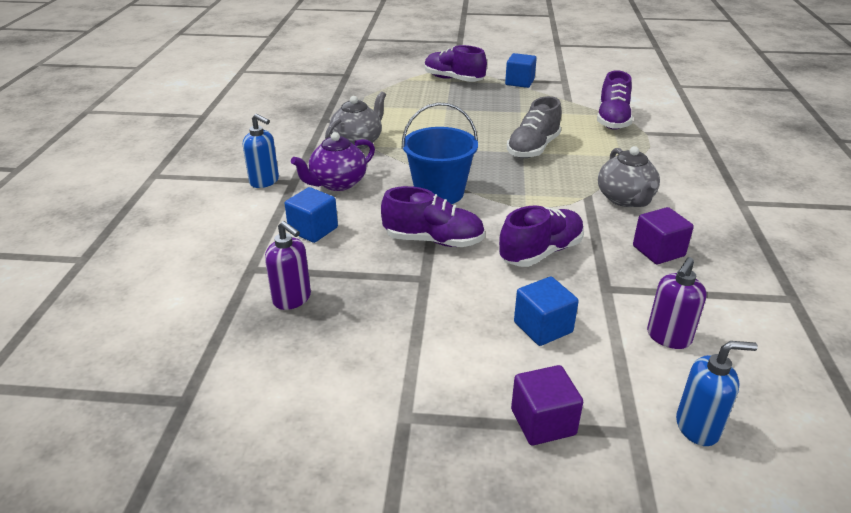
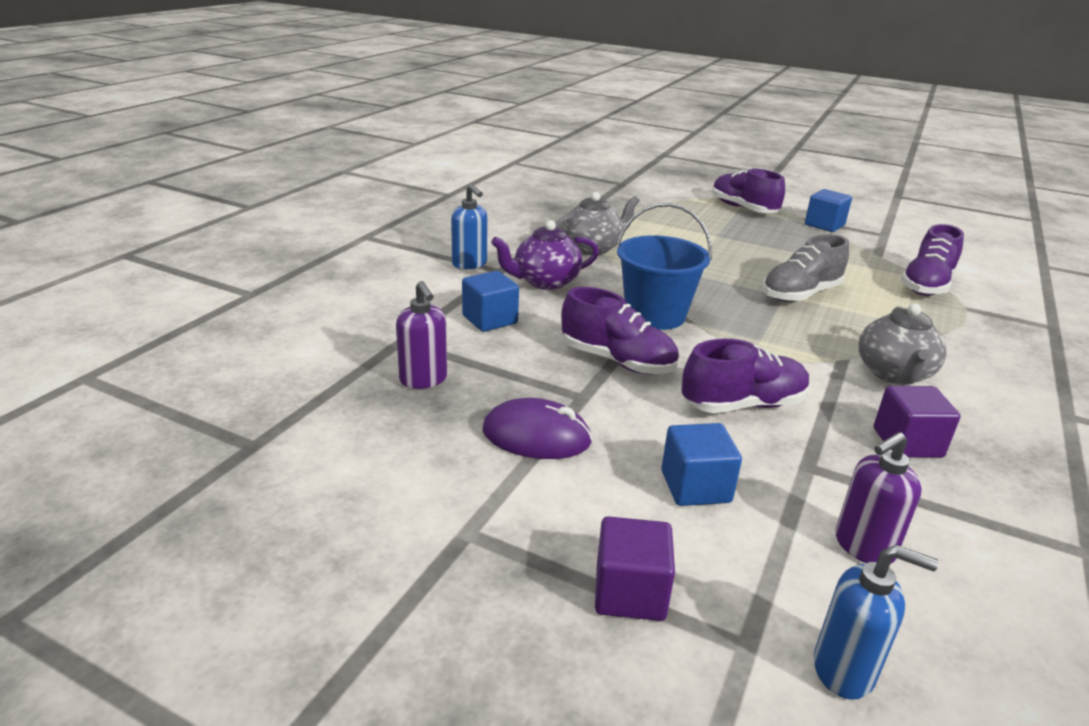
camera: 20 degrees right, 5 degrees down
none -> purple mouse [482,398,592,459]

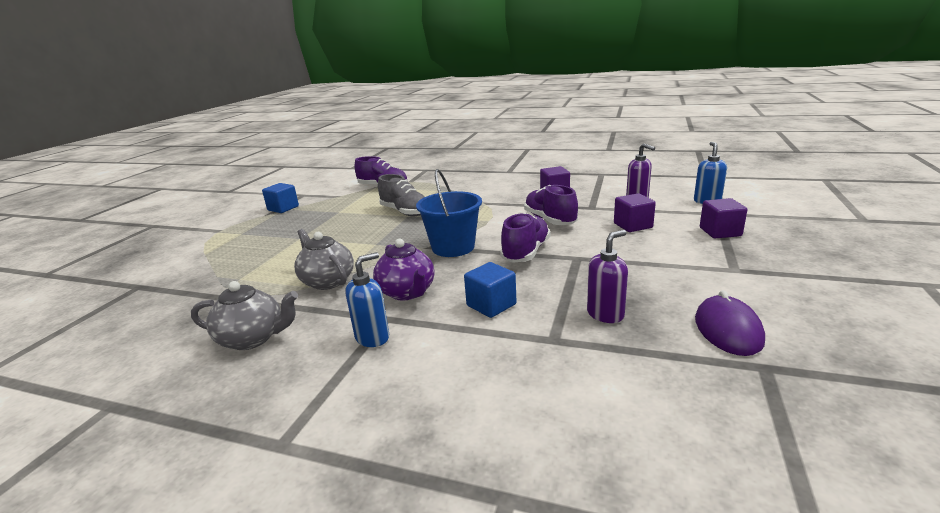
camera: 95 degrees left, 5 degrees down
purple mouse [482,398,592,459] -> purple mouse moved to [695,290,765,356]
blue cube [662,423,742,506] -> purple cube [614,193,656,232]
purple shoe [712,168,785,213] -> none
grey teapot [859,304,946,385] -> grey teapot moved to [191,281,298,350]

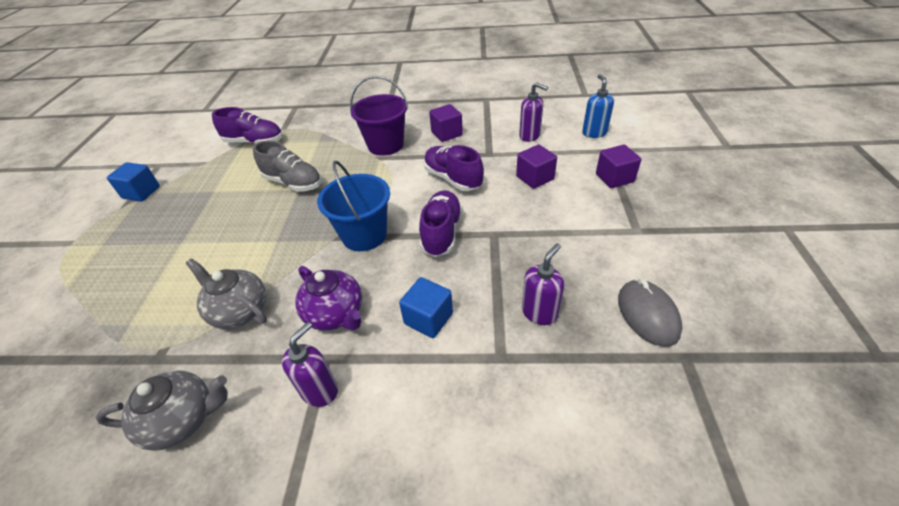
camera: 15 degrees left, 20 degrees up
blue soap dispenser [345,252,389,347] -> purple soap dispenser [282,322,338,407]
purple mouse [695,290,765,356] -> grey mouse [618,279,683,347]
none -> purple bucket [350,76,408,156]

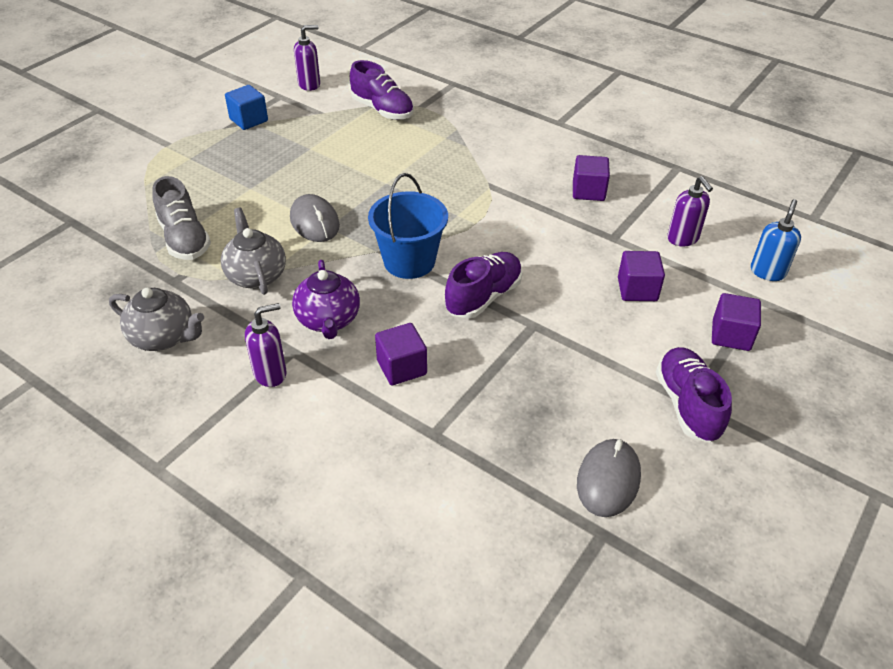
camera: 30 degrees right, 0 degrees up
grey shoe [253,141,322,192] -> grey shoe moved to [152,176,211,260]
purple bucket [350,76,408,156] -> none
blue cube [399,277,453,338] -> purple cube [375,323,427,385]
purple shoe [424,145,484,191] -> purple shoe moved to [656,347,732,443]
purple soap dispenser [522,243,564,325] -> purple soap dispenser moved to [294,25,320,91]
none -> grey mouse [290,194,340,242]

